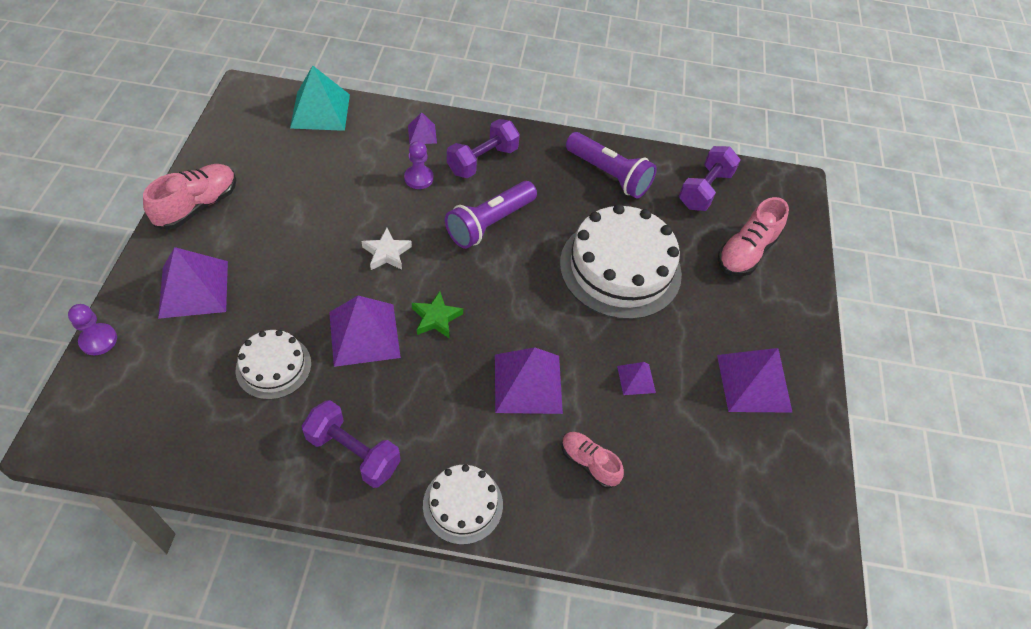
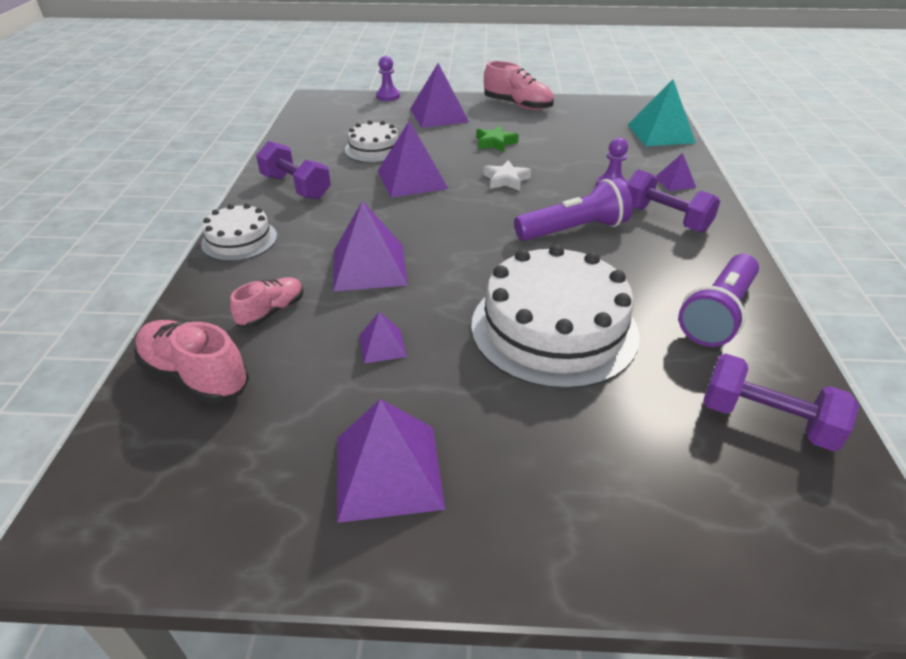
camera: 90 degrees right, 15 degrees down
purple dumbbell [302,400,401,488] -> purple dumbbell turned 75 degrees counterclockwise [256,141,331,200]
green star [412,291,463,338] -> green star moved to [476,125,519,152]
purple flashlight [445,181,537,249] -> purple flashlight turned 120 degrees clockwise [514,178,633,241]
pink shoe [718,197,789,276] -> pink shoe moved to [134,320,249,404]

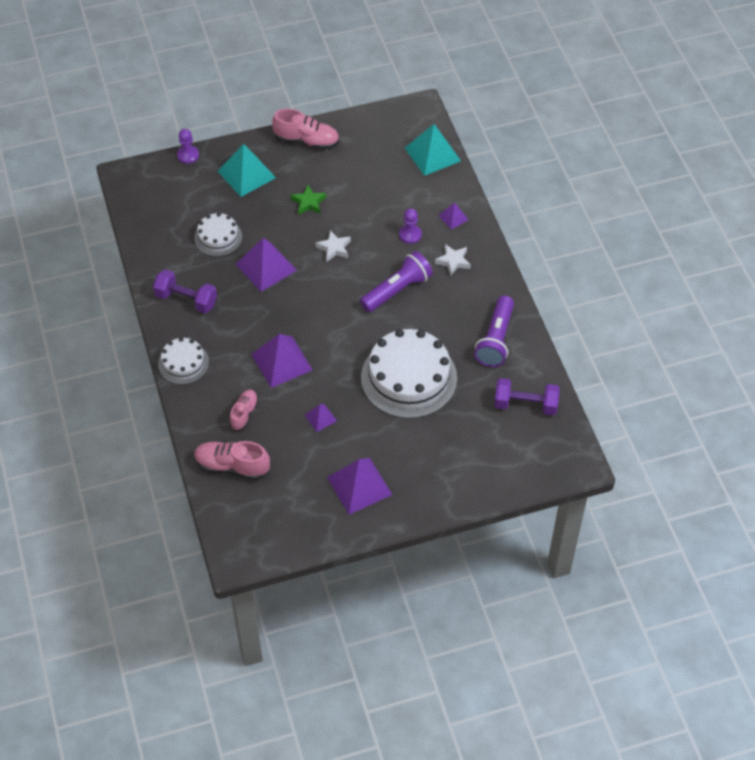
camera: 20 degrees left, 15 degrees up
purple pyramid [410,63,469,128] -> turquoise pyramid [218,144,276,197]
purple dumbbell [626,169,720,233] -> white star [435,244,471,276]

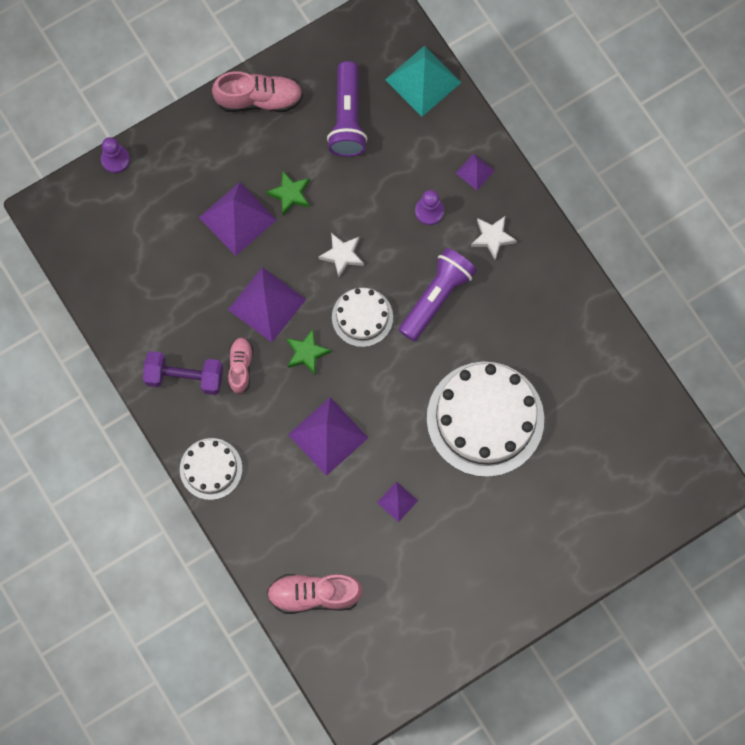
camera: 15 degrees left, 20 degrees up
white cake [194,213,242,256] -> white cake moved to [332,288,393,347]
turquoise pyramid [218,144,276,197] -> none
pink shoe [229,390,259,431] -> pink shoe moved to [228,337,253,394]
purple pyramid [327,458,392,515] -> purple pyramid moved to [199,182,276,256]
purple flashlight [474,295,514,367] -> purple flashlight moved to [327,61,367,157]
purple dumbbell [494,378,560,415] -> none
none -> green star [286,329,331,375]

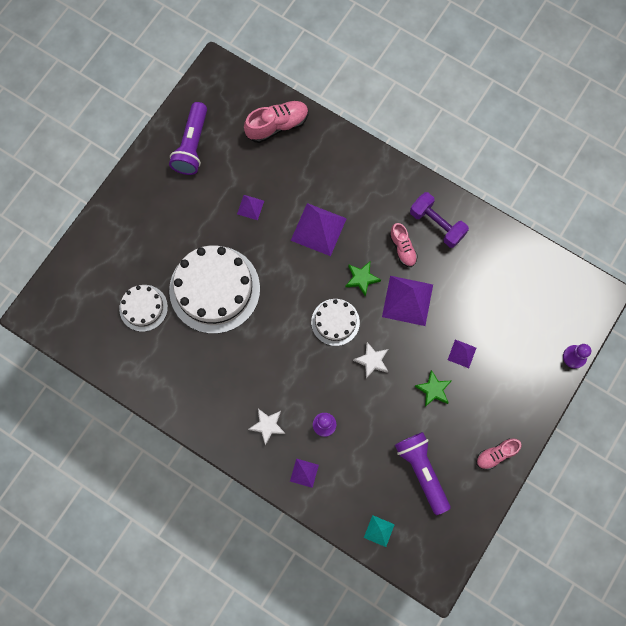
camera: 155 degrees right, 0 degrees up
purple dumbbell [143,351,223,395] -> purple dumbbell turned 60 degrees clockwise [410,192,469,248]
white cake [180,438,242,500] -> white cake moved to [119,285,168,332]
purple pyramid [199,182,276,256] -> purple pyramid [448,339,476,368], size x0.51
pink shoe [212,71,303,112] -> pink shoe [476,438,522,470], size x0.63
turquoise pyramid [385,46,462,116] -> turquoise pyramid [364,515,395,547], size x0.51
purple flashlight [399,248,477,341] -> purple flashlight moved to [169,102,207,175]

